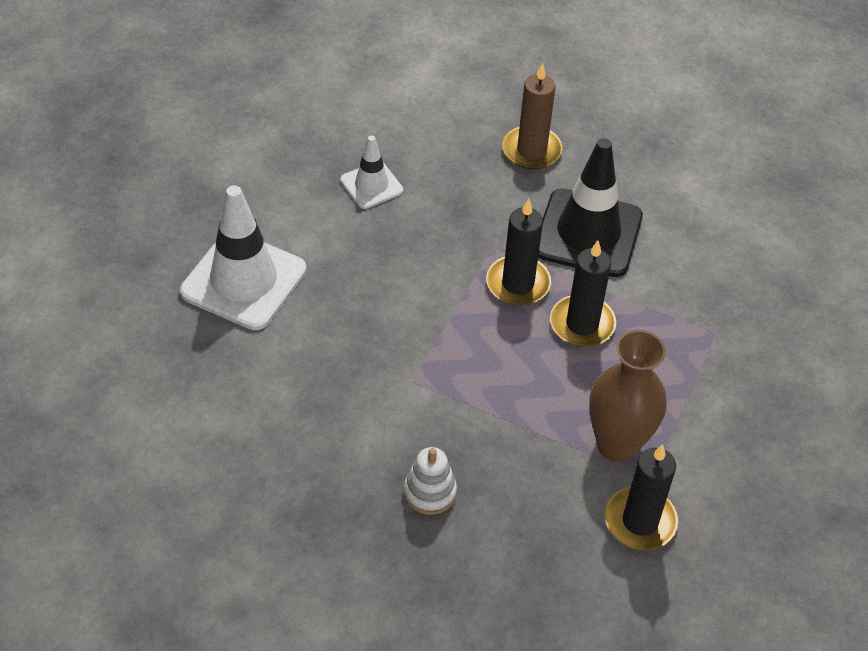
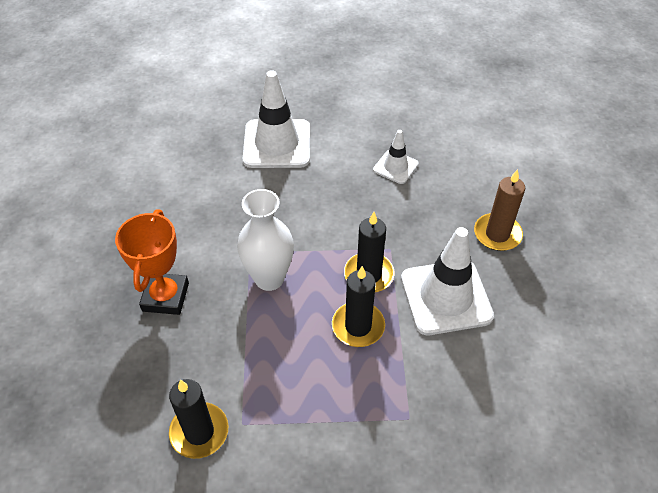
camera: 65 degrees right, 0 degrees up
white stacking toy [404,447,457,515] -> orange trophy [115,209,189,315]
black traffic cone [538,138,643,277] -> white traffic cone [401,227,494,335]
brown vase [589,330,667,462] -> none
none -> white vase [237,189,294,291]

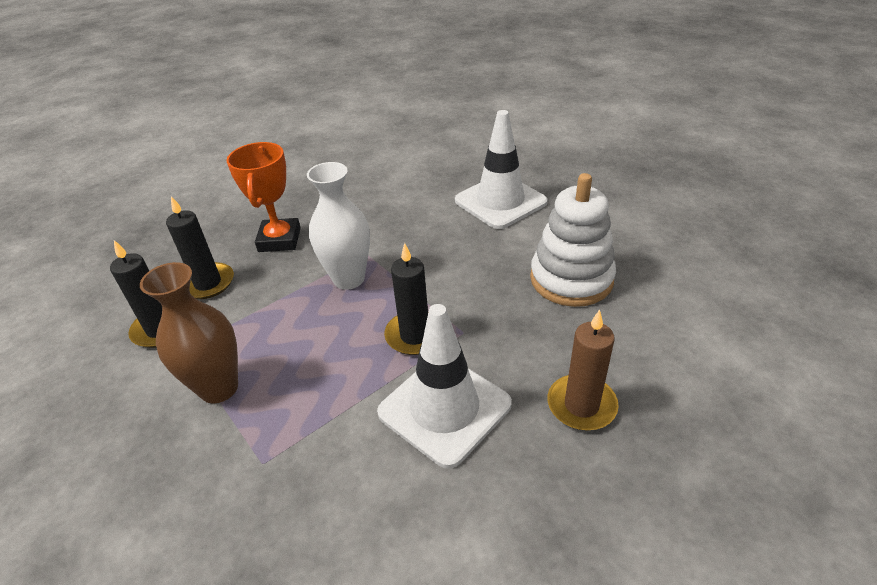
camera: 55 degrees right, 10 degrees down
orange trophy [115,209,189,315] -> orange trophy turned 60 degrees counterclockwise [226,142,301,252]
black candle [332,266,385,347] -> black candle moved to [166,196,234,299]
white traffic cone [373,130,419,184] -> white stacking toy [530,173,616,307]
none -> brown vase [140,262,238,404]

